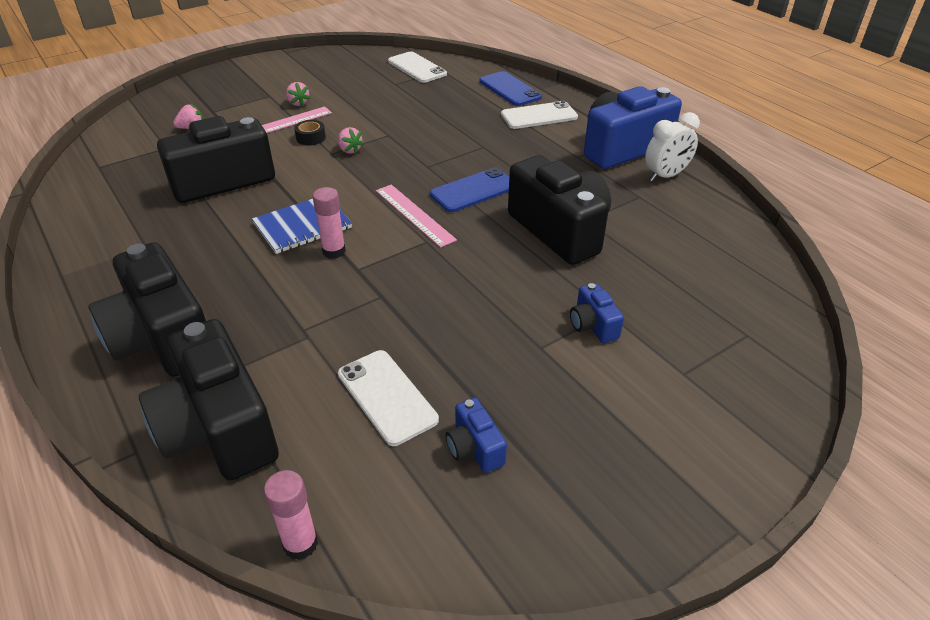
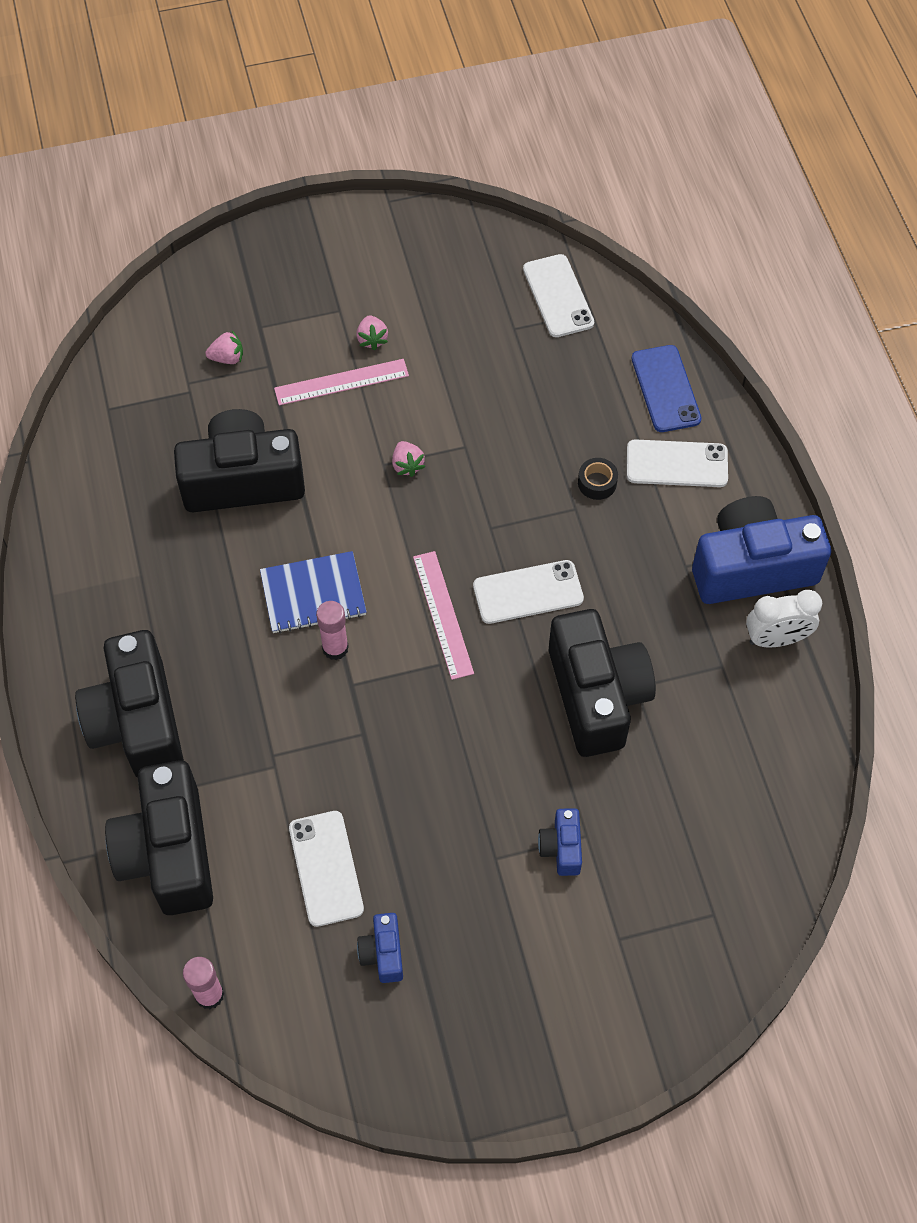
camera: 20 degrees right, 20 degrees up
black tape [294,120,326,146] -> black tape moved to [578,458,618,500]
blue phone [430,167,509,212] -> white phone [473,560,584,624]

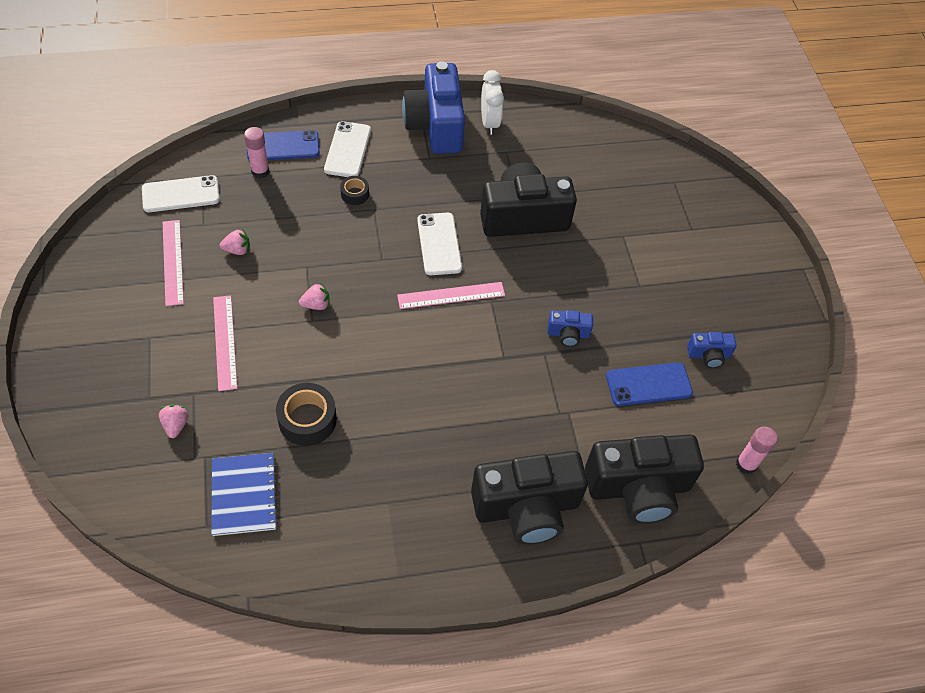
camera: 90 degrees left, 5 degrees down
black camera [174,409,305,512] -> black tape [276,383,337,446]
blue notebook [260,551,366,634] -> blue notebook moved to [211,453,278,536]
white phone [289,811,364,927] -> blue phone [606,363,693,406]
pink glue stick [316,601,349,660] -> pink glue stick moved to [244,127,270,179]
pink strawberry [356,315,388,351] -> pink strawberry moved to [220,229,250,255]
blue camera [538,808,582,876] -> blue camera moved to [548,310,593,347]
none -> pink ruler [163,220,184,306]

